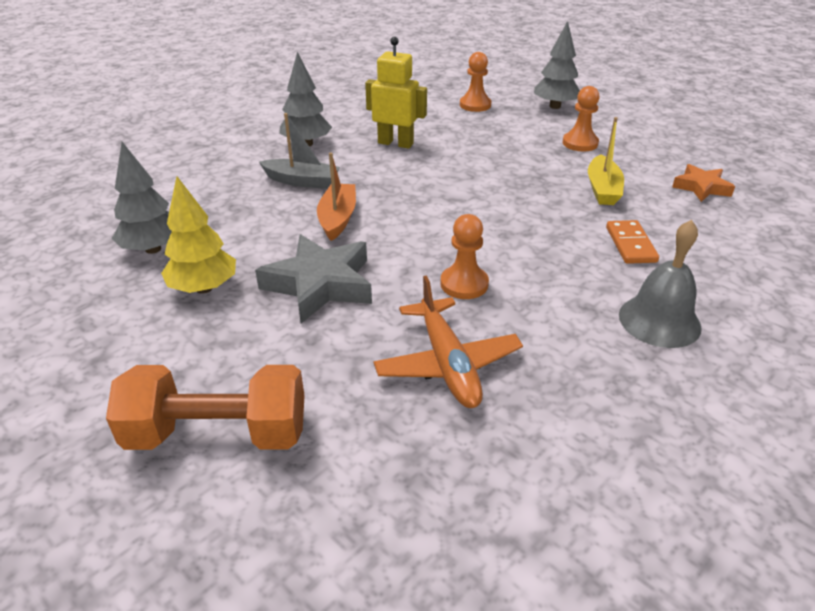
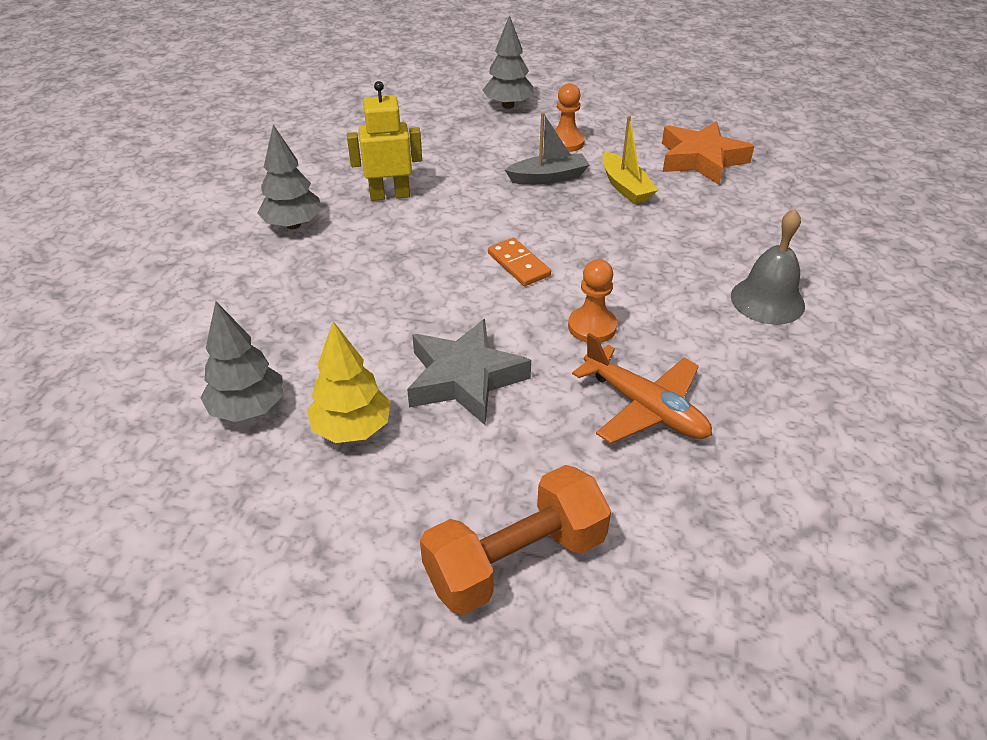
camera: 30 degrees left, 5 degrees up
grey boat [259,113,340,189] -> grey boat moved to [505,112,589,185]
orange boat [317,152,356,241] -> none
orange pawn [460,52,491,112] -> none
orange domino [606,220,659,264] -> orange domino moved to [488,238,551,286]
orange star [672,164,735,202] -> orange star [662,121,754,185], size x1.69

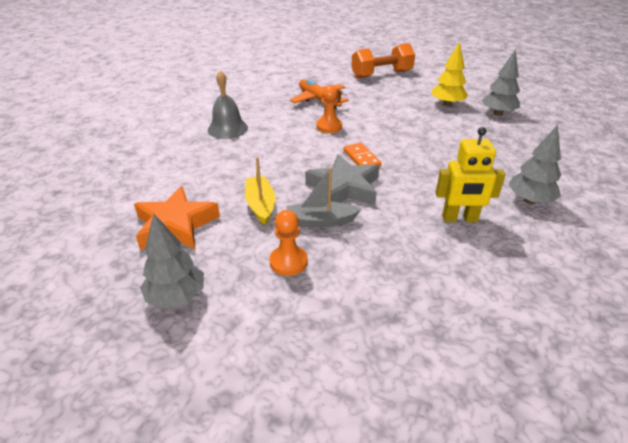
camera: 170 degrees left, 5 degrees down
grey star [407,319,531,425] -> grey star moved to [305,154,380,205]
grey tree [483,15,533,109] -> grey tree moved to [140,213,204,309]

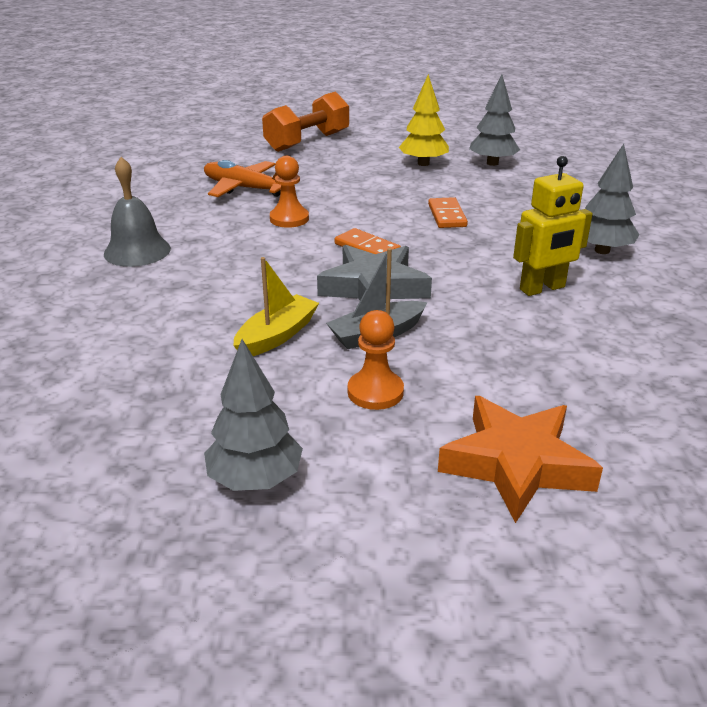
camera: 25 degrees left, 5 degrees down
orange star [134,186,220,250] -> orange star moved to [438,396,603,523]
yellow boat [245,157,275,225] -> yellow boat turned 75 degrees clockwise [233,257,319,356]
none -> orange domino [428,197,468,228]

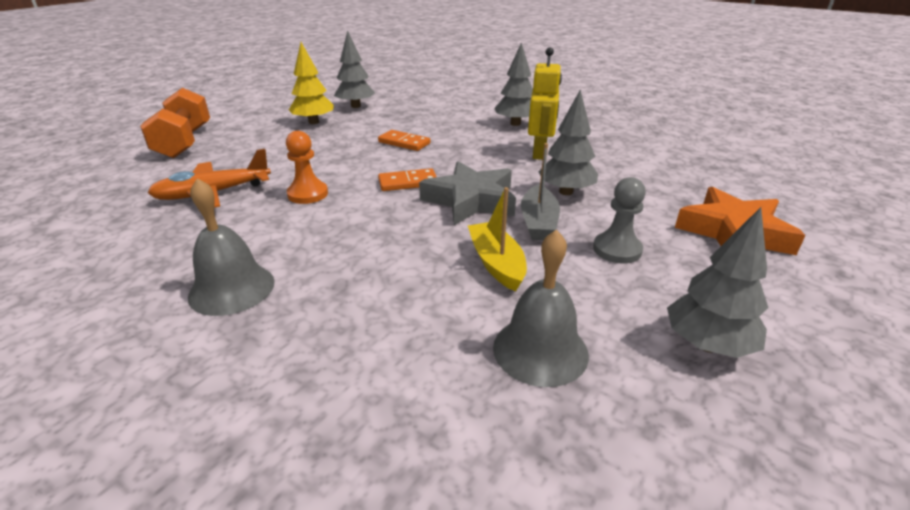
camera: 55 degrees left, 0 degrees up
orange pawn [348,310,404,410] -> grey pawn [593,177,646,263]
none -> grey bell [493,229,589,387]
none -> grey tree [538,90,598,195]

